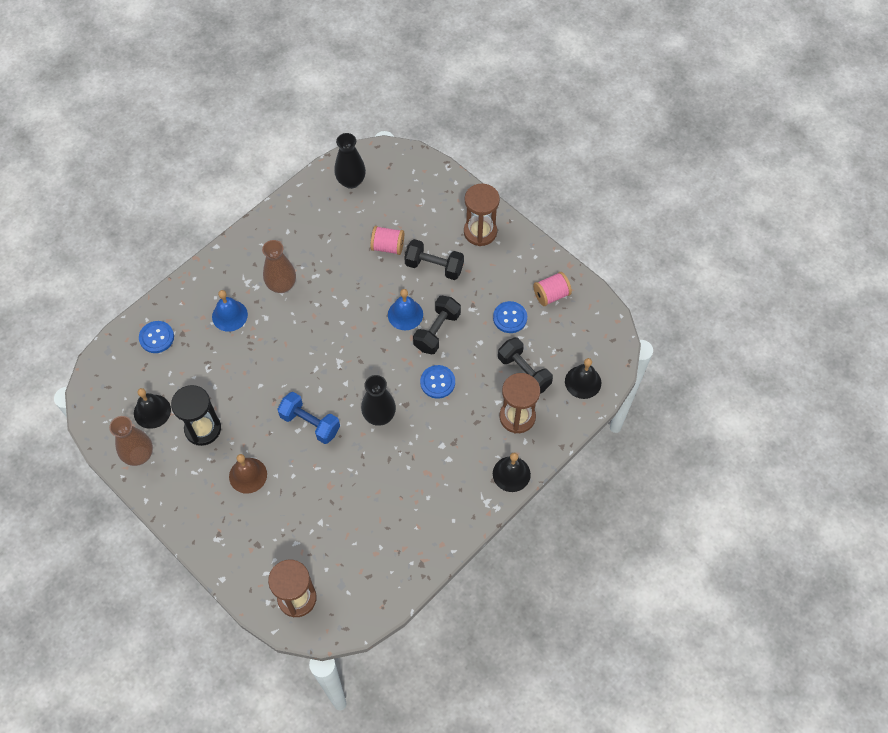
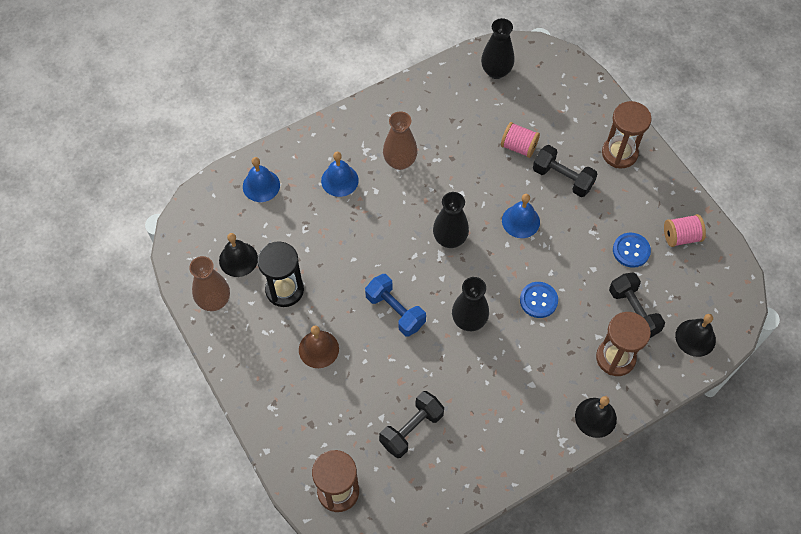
camera: 15 degrees right, 0 degrees up
blue button [139,321,174,353] -> blue bell [243,157,280,202]
black dumbbell [413,296,461,354] -> black dumbbell moved to [379,391,444,458]
none -> black vase [433,192,469,248]

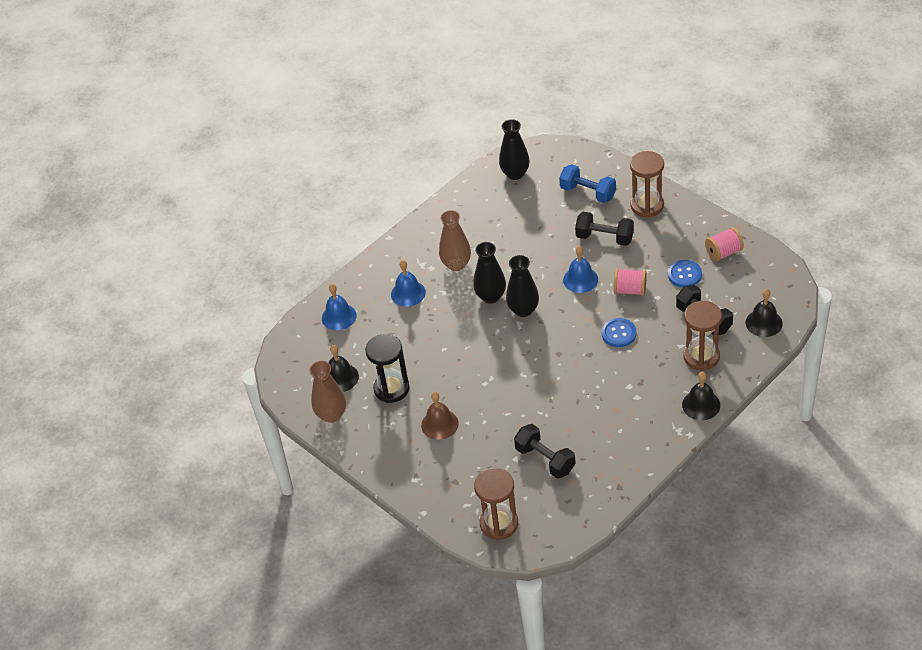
camera: 10 degrees left, 15 degrees down
blue dumbbell [365,274,426,336] -> blue dumbbell moved to [559,164,616,203]
black dumbbell [379,391,444,458] -> black dumbbell turned 75 degrees counterclockwise [514,424,576,478]
black vase [452,277,489,331] -> black vase moved to [473,242,506,304]
pink spool [501,122,540,158] -> pink spool moved to [614,268,647,296]

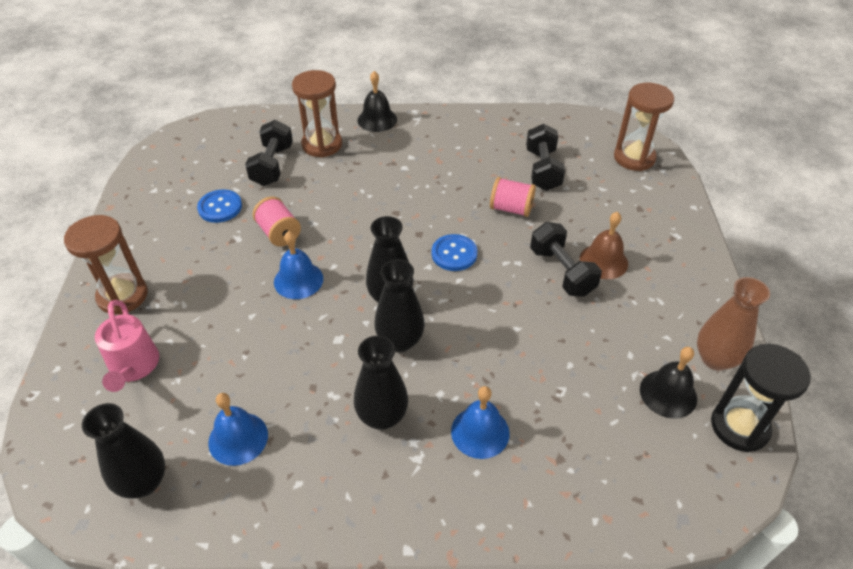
camera: 140 degrees left, 0 degrees up
blue bell [322,284,357,330] -> blue bell moved to [208,393,268,466]
black hourglass [365,334,410,403] -> black hourglass moved to [711,344,811,452]
brown vase [439,210,471,271] -> black vase [354,336,408,430]
blue dumbbell [559,164,616,203] -> pink watering can [95,300,159,392]
black dumbbell [575,212,634,246] -> black dumbbell moved to [530,222,602,297]
blue button [601,318,637,347] -> blue button moved to [432,234,478,271]
pink spool [705,227,744,261] -> pink spool moved to [490,177,536,217]
black bell [746,289,783,337] -> none

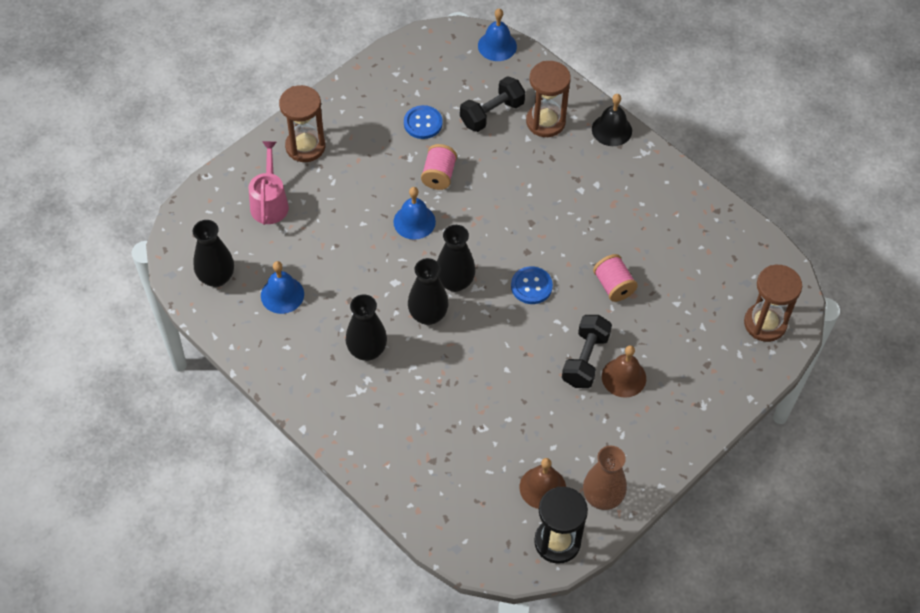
camera: 45 degrees right, 10 degrees up
pink watering can [95,300,159,392] -> pink watering can turned 150 degrees clockwise [249,141,289,225]
blue bell [451,386,510,459] -> blue bell moved to [478,8,517,61]
black dumbbell [526,124,565,191] -> none
black bell [640,347,697,419] -> brown bell [520,458,566,509]

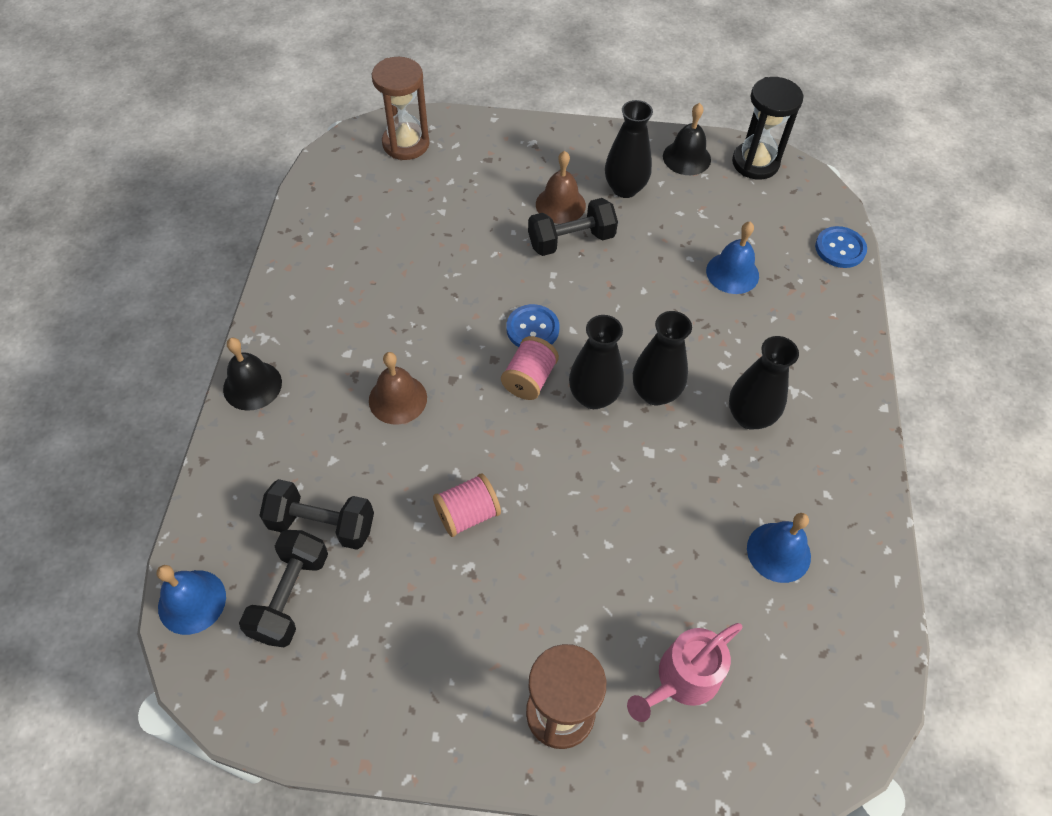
camera: 130 degrees left, 0 degrees up
black vase [193,220,234,287] -> black vase moved to [605,100,653,198]
blue bell [393,187,436,240] -> blue bell moved to [706,222,759,294]
blue button [404,105,443,139] -> blue button moved to [815,226,867,268]
brown bell [520,458,566,509] -> brown bell moved to [369,352,427,424]
brown hourglass [526,61,571,137] -> none
brown vase [583,446,627,510] -> black bell [663,103,711,175]
pink spool [593,254,638,302] -> pink spool moved to [501,336,559,400]
none -> black dumbbell [239,530,328,647]

